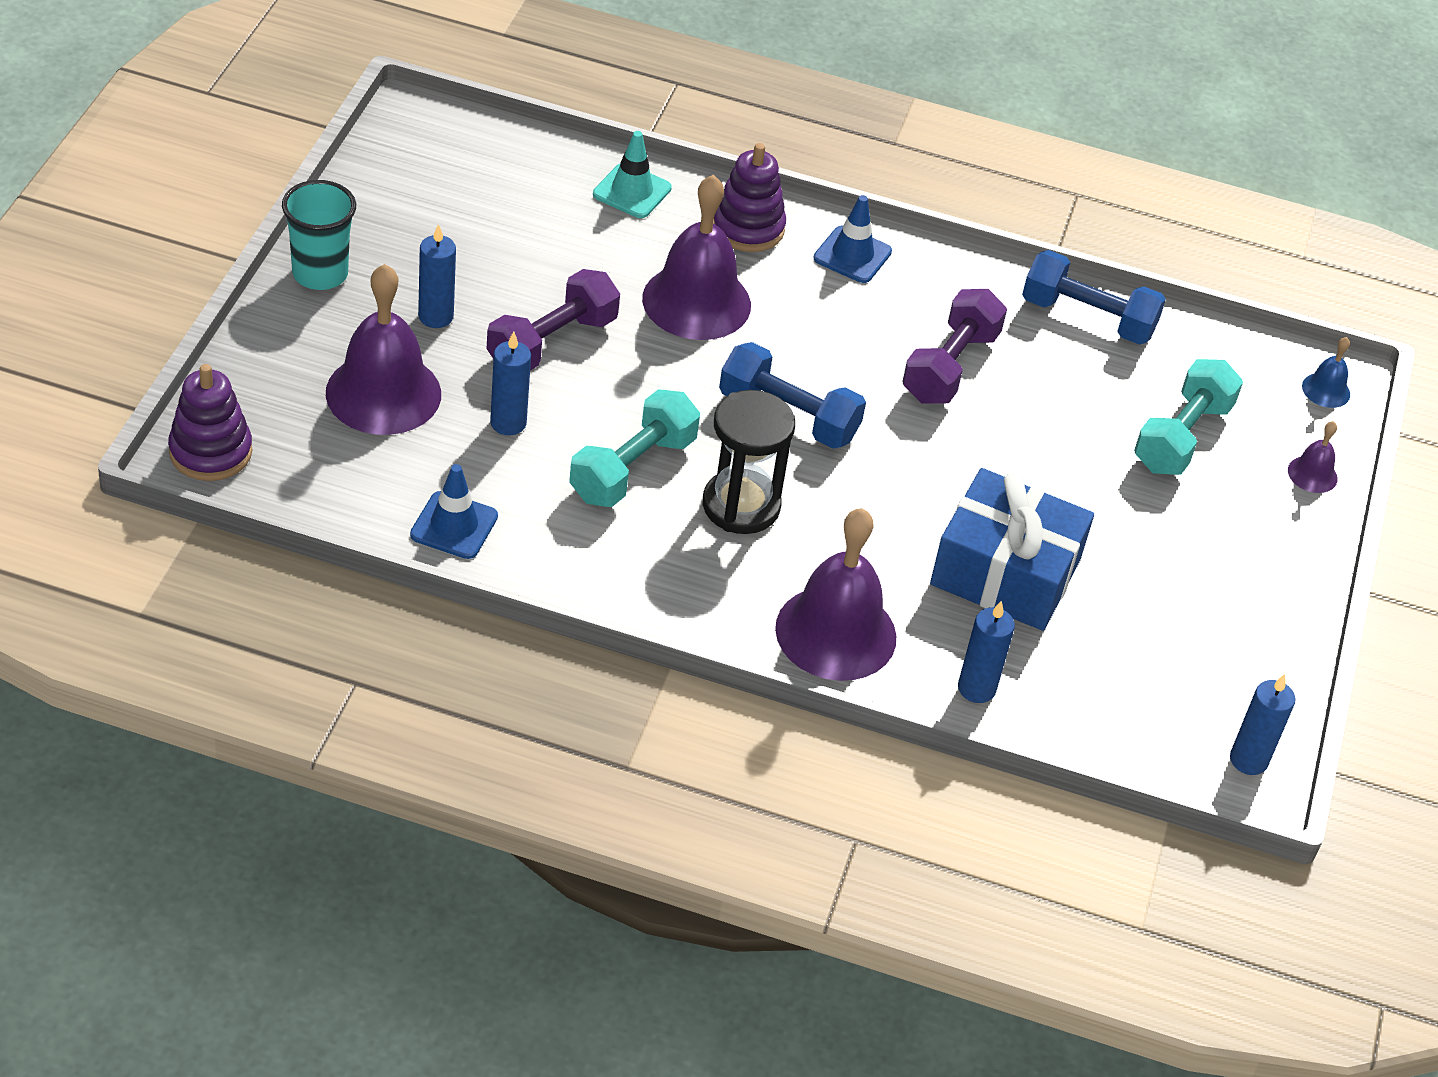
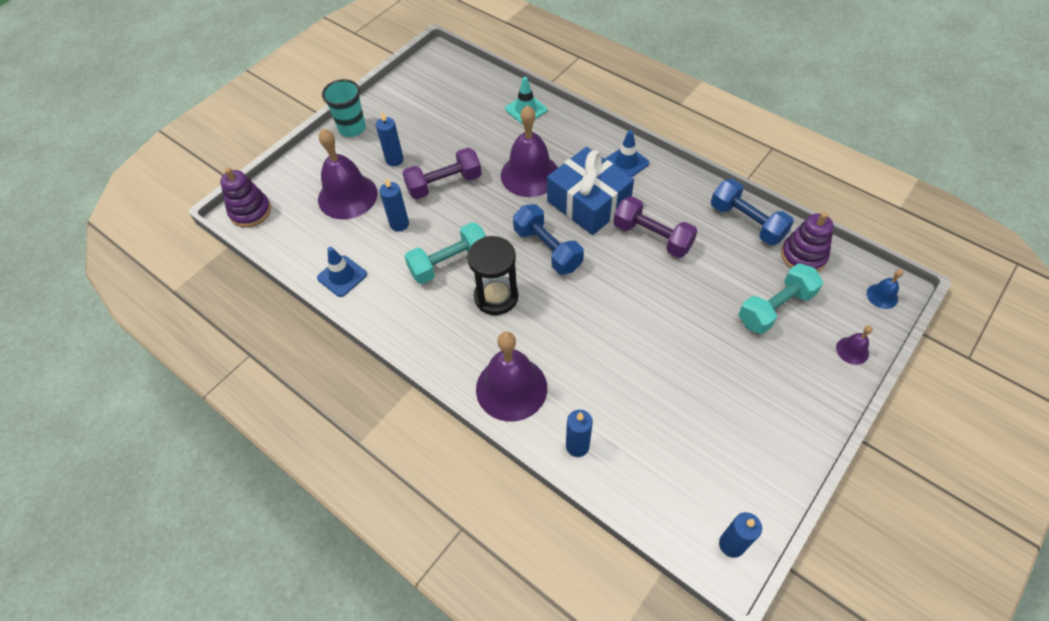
camera: 30 degrees right, 10 degrees up
purple stacking toy [713,143,786,252] -> purple stacking toy moved to [781,212,834,272]
purple dumbbell [902,289,1007,404] -> purple dumbbell turned 75 degrees clockwise [614,196,698,258]
blue gift [930,468,1094,631] -> blue gift moved to [547,147,634,235]

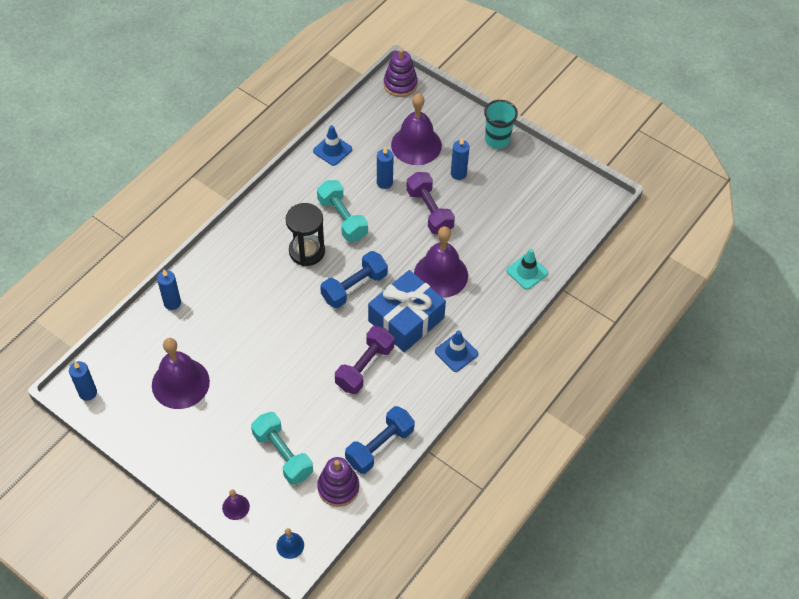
camera: 85 degrees right, 0 degrees up
purple bell [476,332,547,422] -> purple bell moved to [152,338,210,409]

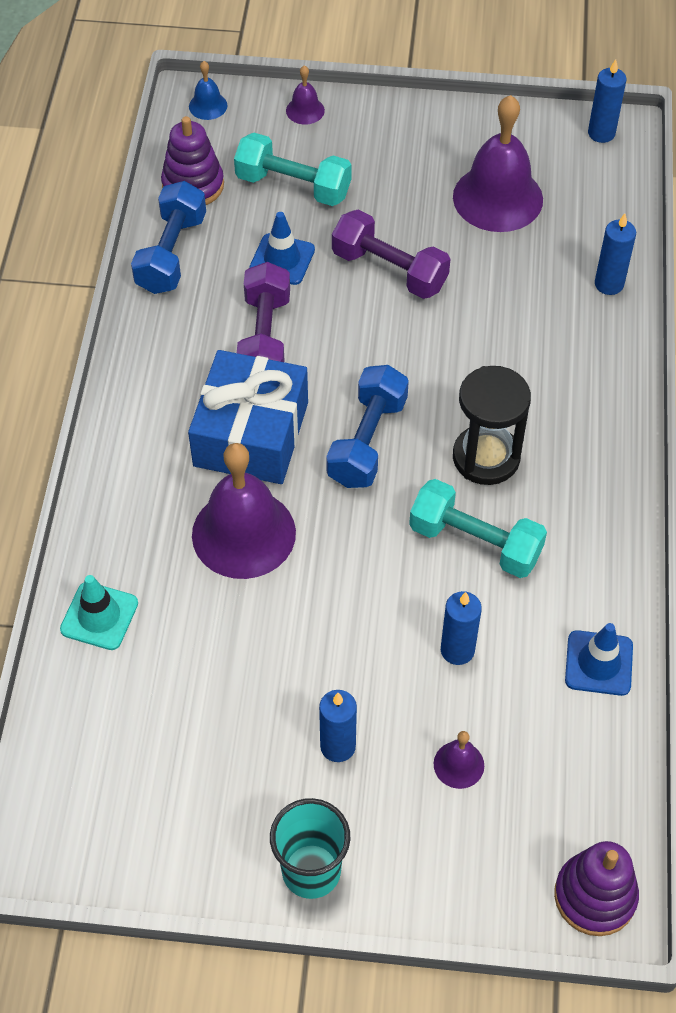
camera: 150 degrees right, 0 degrees up
purple bell [391,93,442,165] -> purple bell [434,731,484,789], size x0.45
purple dumbbell [406,172,455,234] -> purple dumbbell moved to [332,210,450,299]
blue traffic cone [435,331,478,372] -> blue traffic cone moved to [249,212,315,285]

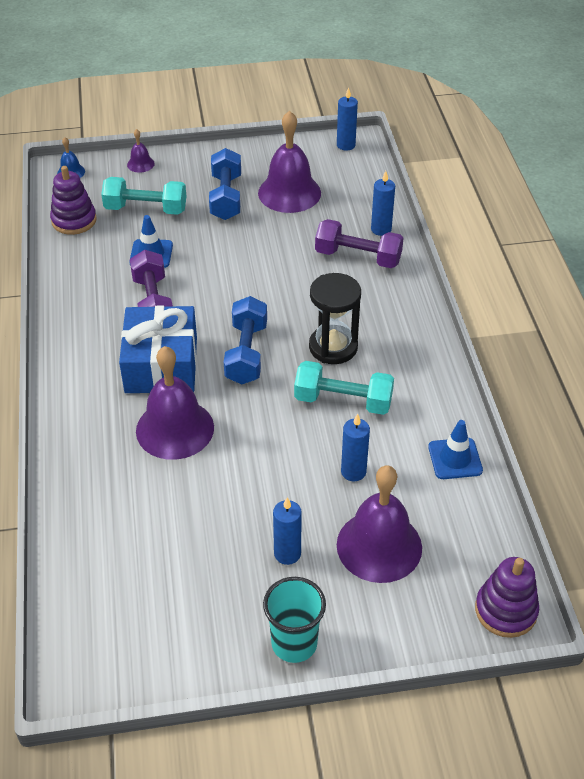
camera: 15 degrees left, 10 degrees down
turquoise traffic cone [60,575,138,650] -> none
blue dumbbell [131,181,206,294] -> blue dumbbell moved to [209,148,241,220]
purple dumbbell [332,210,450,299] -> purple dumbbell moved to [315,219,404,268]
purple bell [434,731,484,789] -> purple bell [337,465,422,583], size x2.23

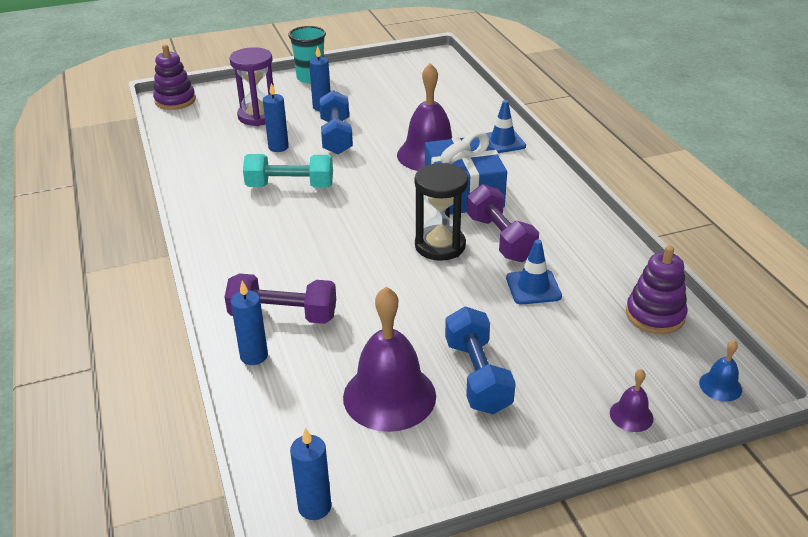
camera: 170 degrees right, 10 degrees down
turquoise dumbbell [101,177,187,215] -> none
blue dumbbell [224,296,267,384] -> blue dumbbell moved to [319,90,353,154]
black hourglass [309,273,361,364] -> black hourglass moved to [415,163,468,261]
purple bell [337,465,422,583] -> purple hourglass [229,47,273,126]
blue traffic cone [428,420,483,479] -> blue traffic cone moved to [485,100,526,153]

